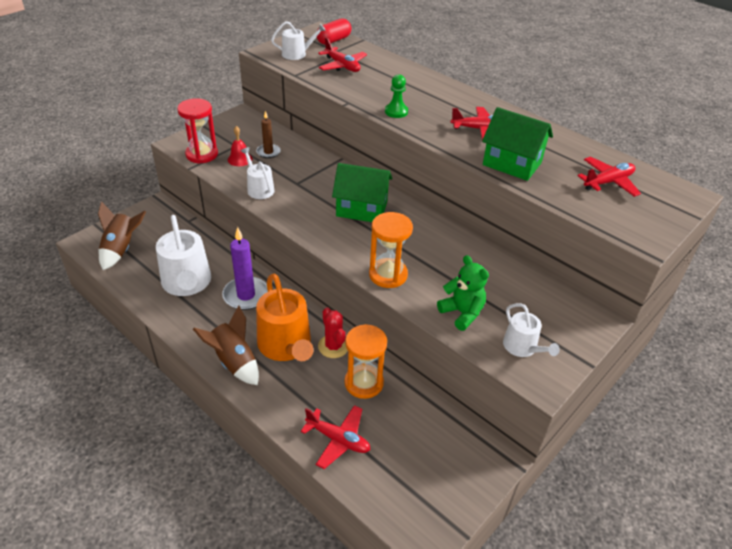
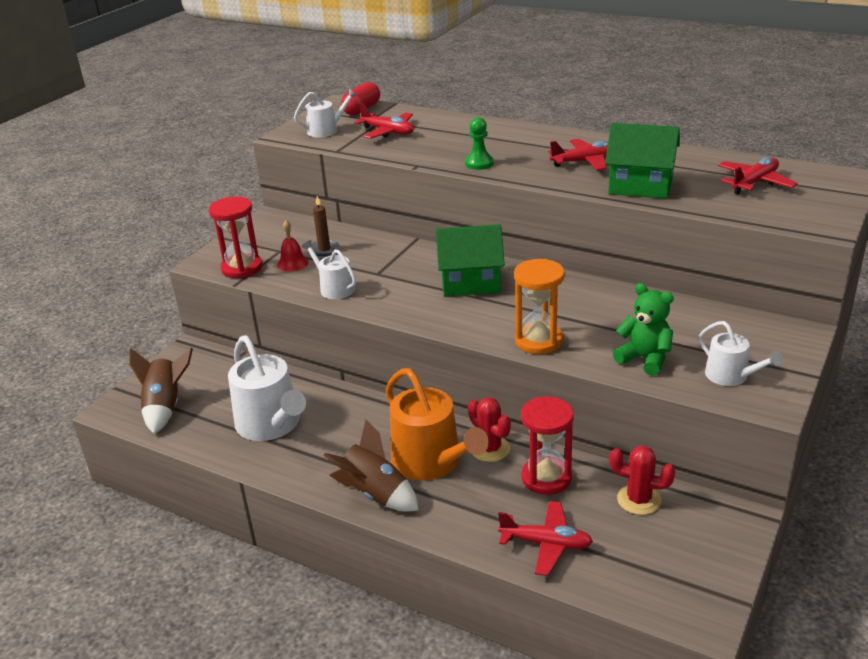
camera: 10 degrees left, 10 degrees down
purple candle [222,227,268,310] -> none
orange hourglass [344,324,387,399] -> red hourglass [521,396,574,495]
none -> red cactus [609,446,675,515]

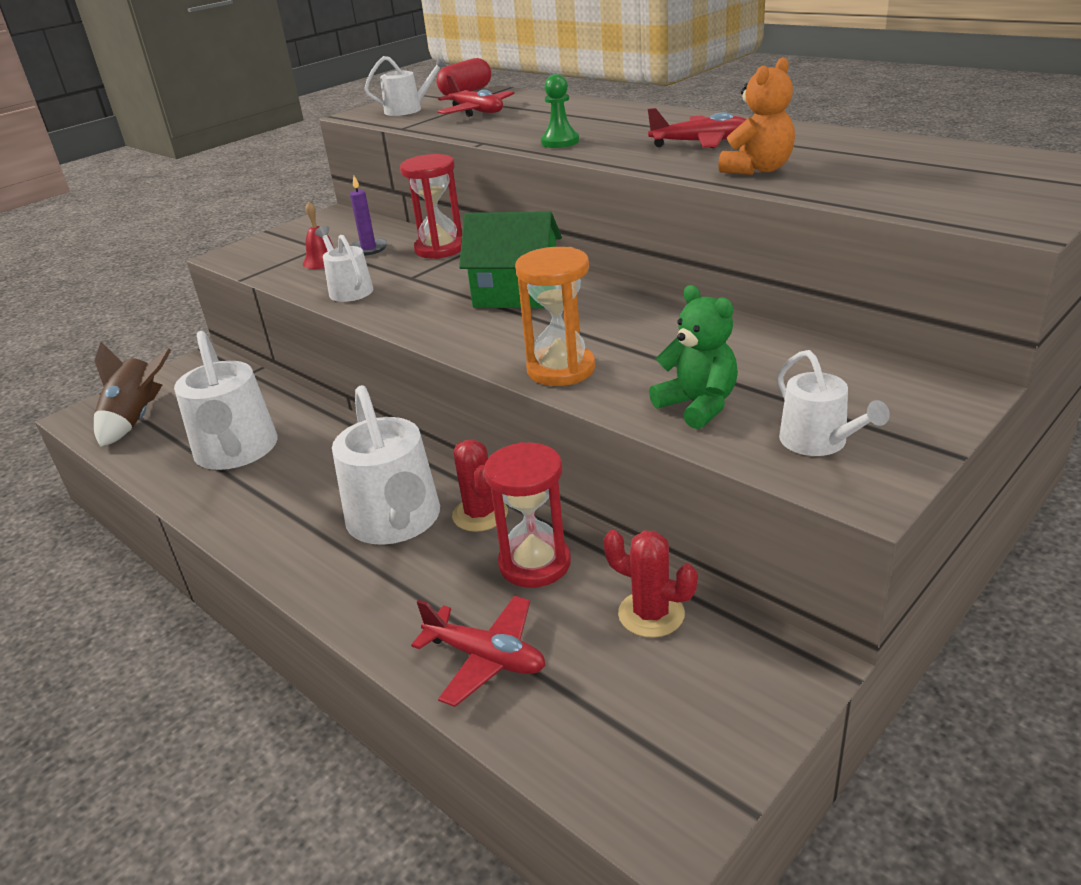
camera: 15 degrees right, 0 degrees up
red hourglass [209,196,262,278] -> red hourglass moved to [400,154,462,259]
brown candle [311,196,340,256] -> purple candle [350,176,388,256]
brown rocket [323,420,419,512] -> none
orange watering can [385,368,489,480] -> white watering can [332,385,440,545]
green house [605,123,680,199] -> orange teddy bear [718,57,795,175]
red plane [718,157,798,194] -> none

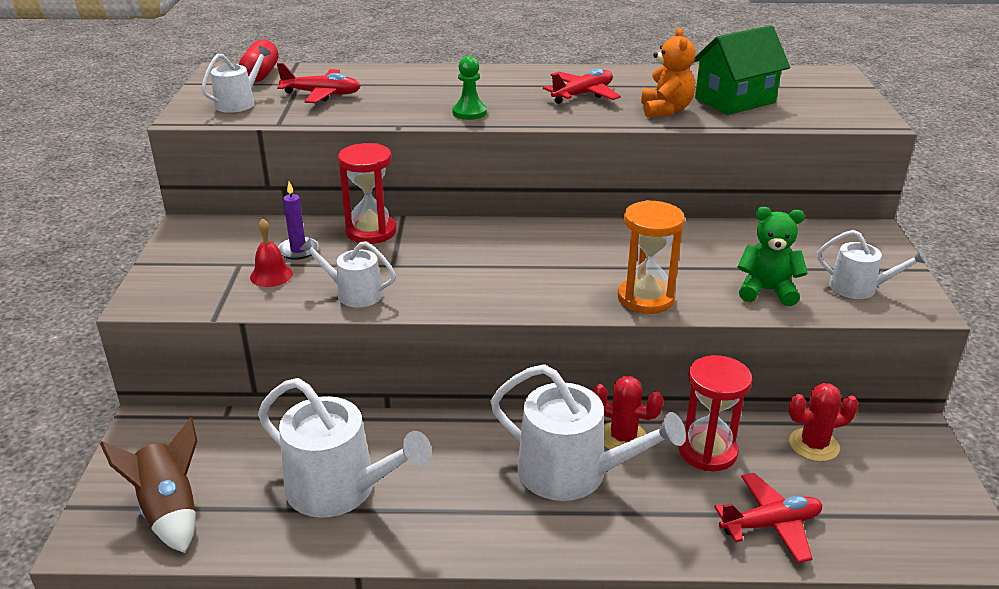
camera: 45 degrees left, 0 degrees up
green house [459,211,562,308] -> green house moved to [693,25,790,115]

